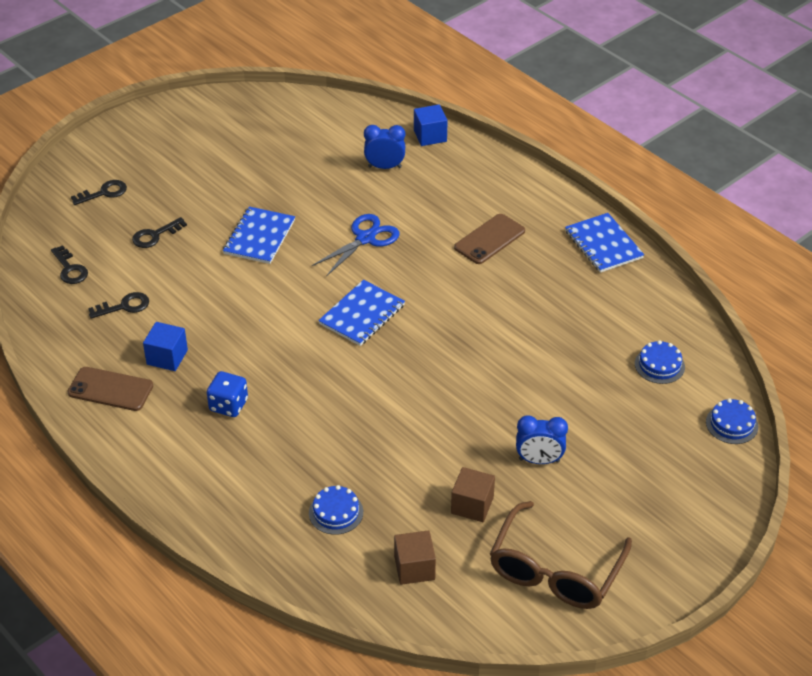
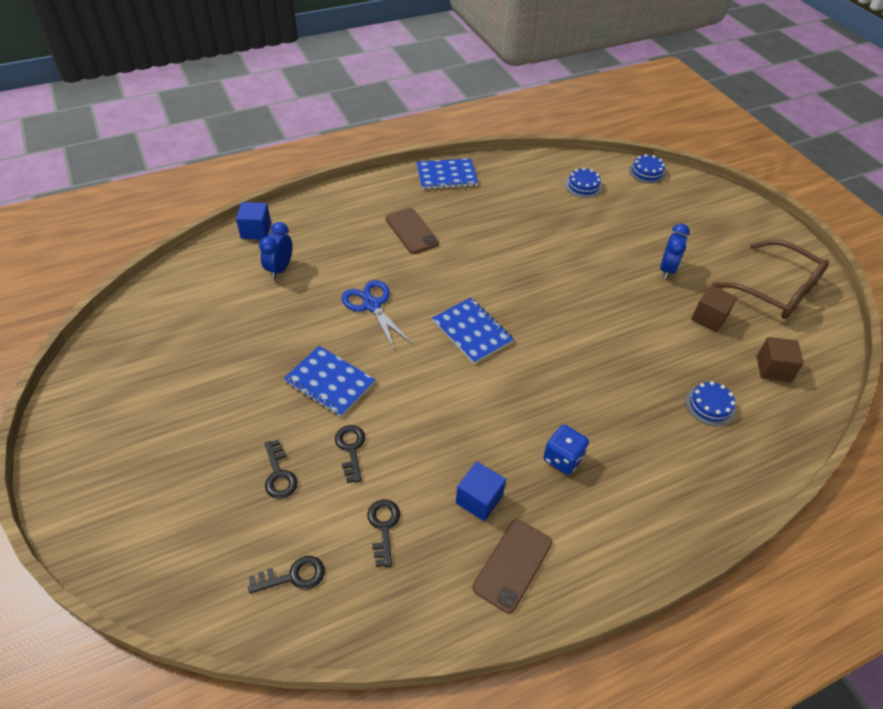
camera: 75 degrees left, 5 degrees up
black key [71,180,127,205] -> black key moved to [335,425,366,483]

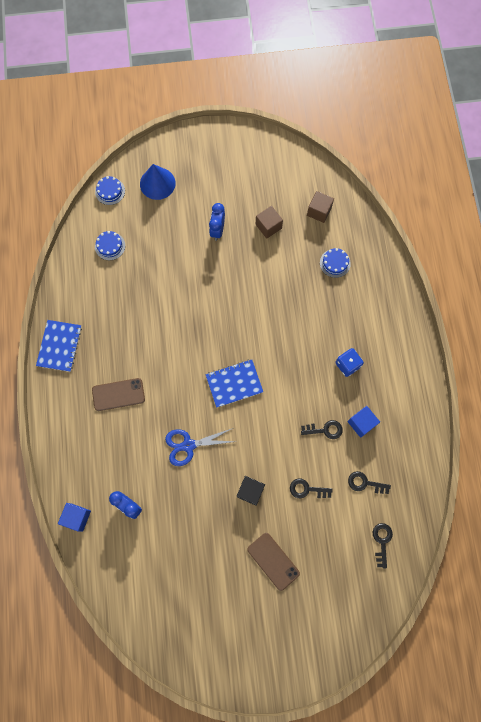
camera: 70 degrees left, 25 degrees up
black key [264,439,298,499] -> black key moved to [301,420,343,439]
blue notebook [284,346,375,417] -> black cube [237,476,265,506]
brown phone [473,519,552,613] -> brown phone moved to [247,533,300,591]
blue clock [660,224,690,279] -> blue clock turned 120 degrees counterclockwise [209,203,225,241]
brown glasses [712,240,829,319] -> none
none -> blue cone [140,164,176,200]

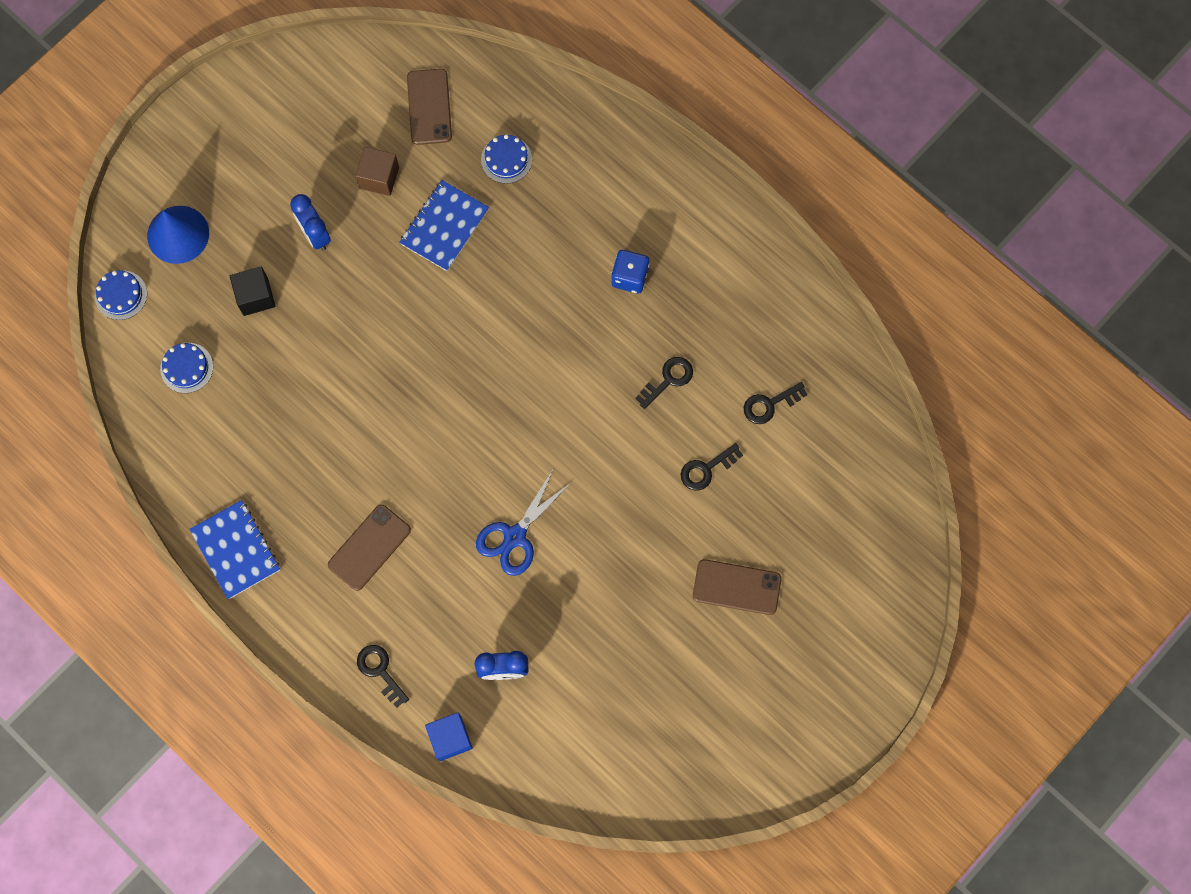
camera: 40 degrees left, 0 degrees up
blue notebook [206,360,263,407] -> blue notebook moved to [399,180,489,271]
black cube [237,476,265,506] -> black cube moved to [230,266,275,316]
brown cube [307,191,334,223] -> brown phone [407,69,452,145]
blue cube [347,406,380,438] -> none
black key [373,523,393,568] -> black key moved to [357,645,409,708]

